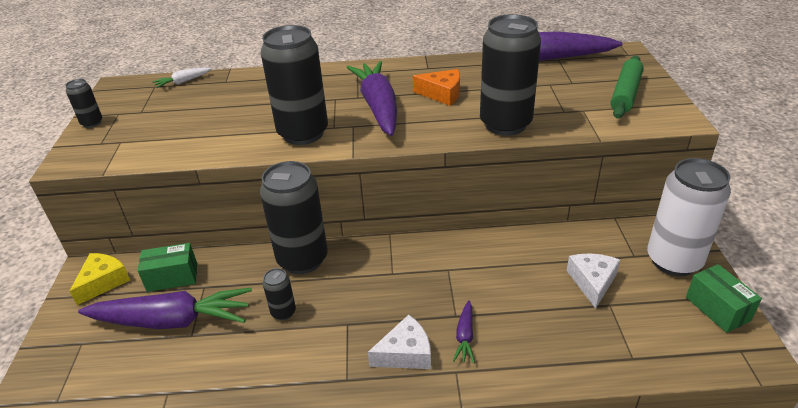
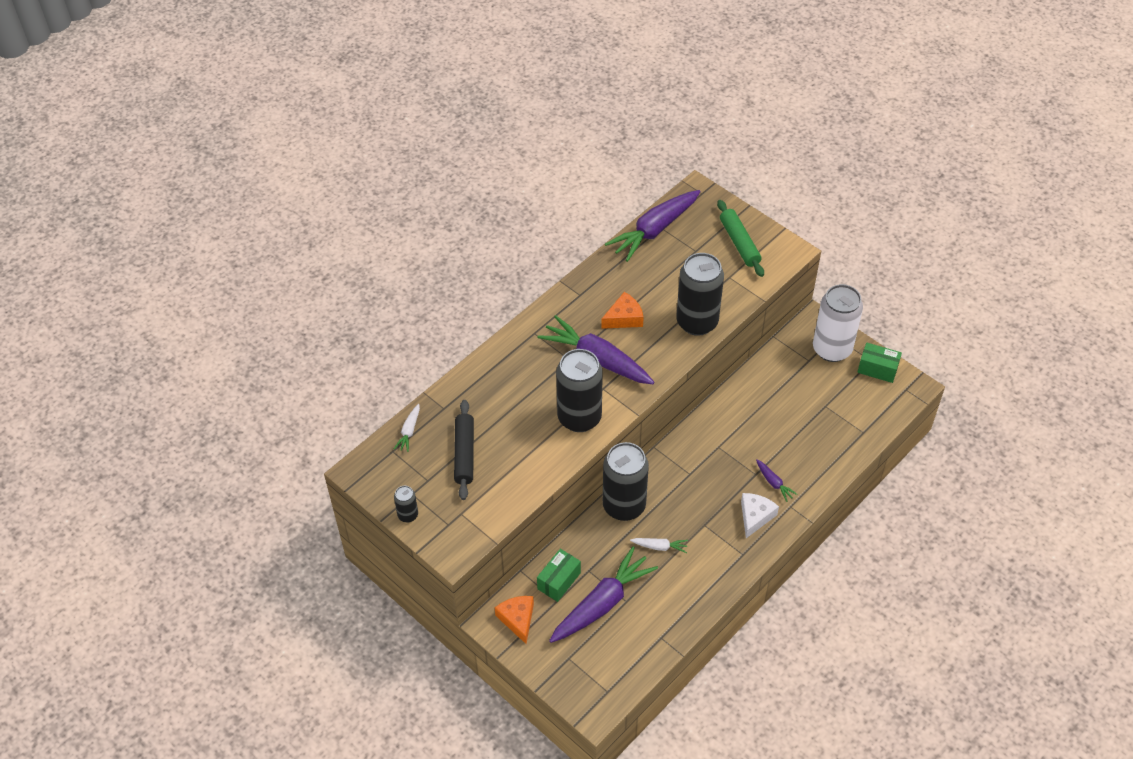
camera: 45 degrees left, 15 degrees up
yellow cheese [69,253,130,305] -> orange cheese [495,596,534,644]
black can [263,268,296,320] -> white carrot [630,538,688,553]
white cheese [567,253,620,309] -> none
none -> black rolling pin [454,400,474,500]

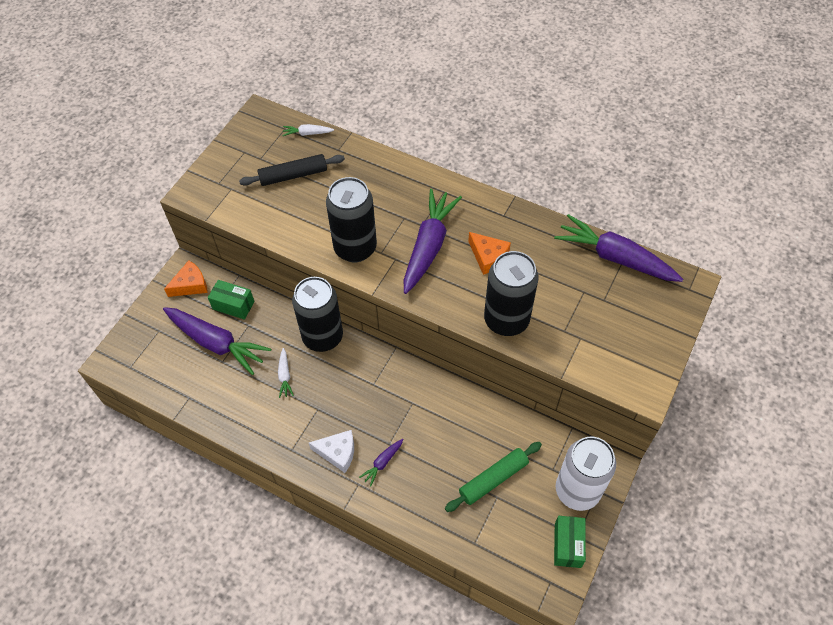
camera: 75 degrees right, 5 degrees up
black can [394,486,418,523] -> none
green rolling pin [717,200,764,277] -> green rolling pin moved to [445,442,542,512]

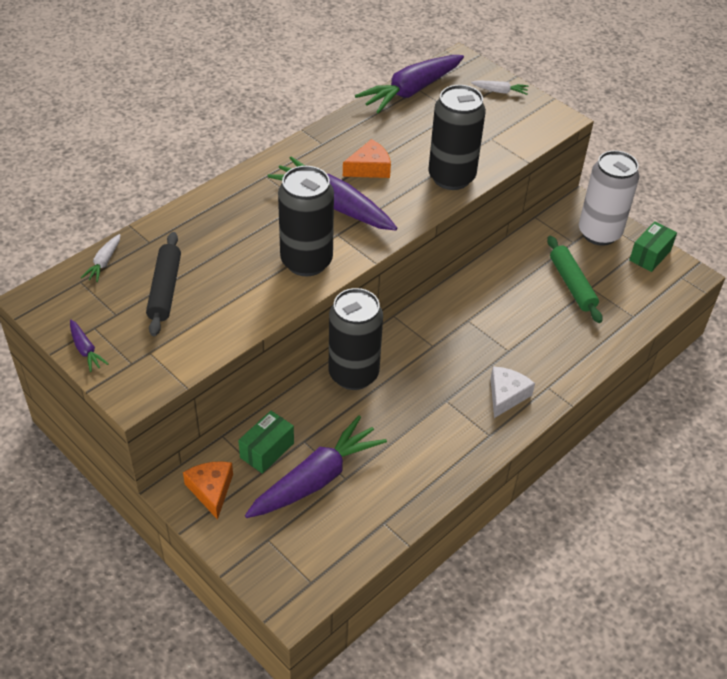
camera: 75 degrees left, 10 degrees down
white carrot [278,348,294,398] -> white carrot moved to [471,80,528,95]
purple carrot [359,439,404,486] -> purple carrot moved to [70,320,108,372]
green box [554,516,586,568] -> green box turned 75 degrees counterclockwise [629,221,677,272]

